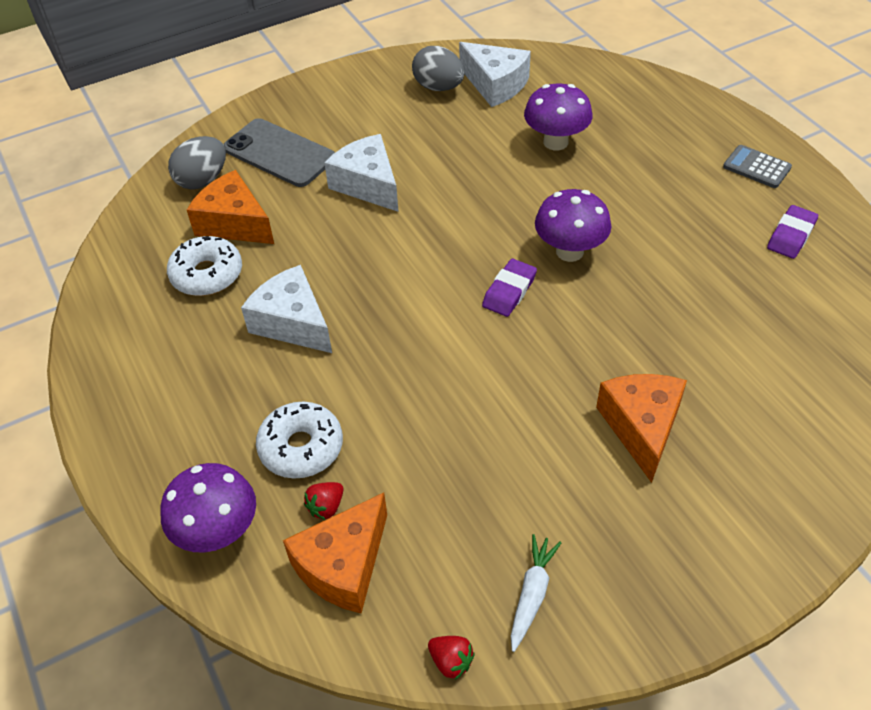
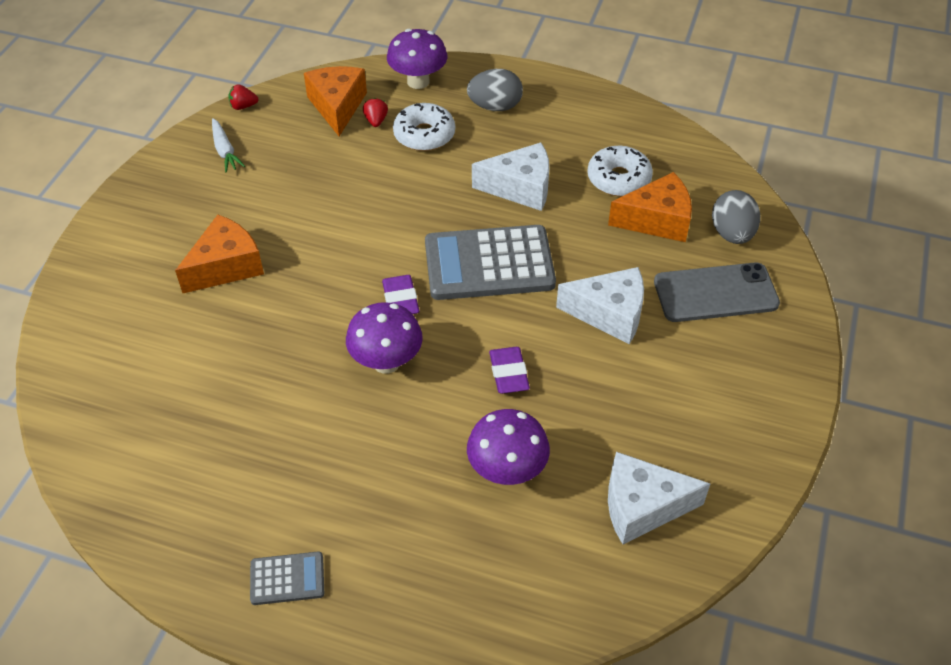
camera: 135 degrees right, 0 degrees up
grey egg [412,46,465,91] -> grey egg moved to [467,69,523,111]
orange cheese [596,374,687,483] -> orange cheese turned 90 degrees counterclockwise [175,215,264,293]
purple eraser [767,205,818,259] -> purple eraser moved to [489,347,530,394]
none -> grey calculator [425,225,556,300]

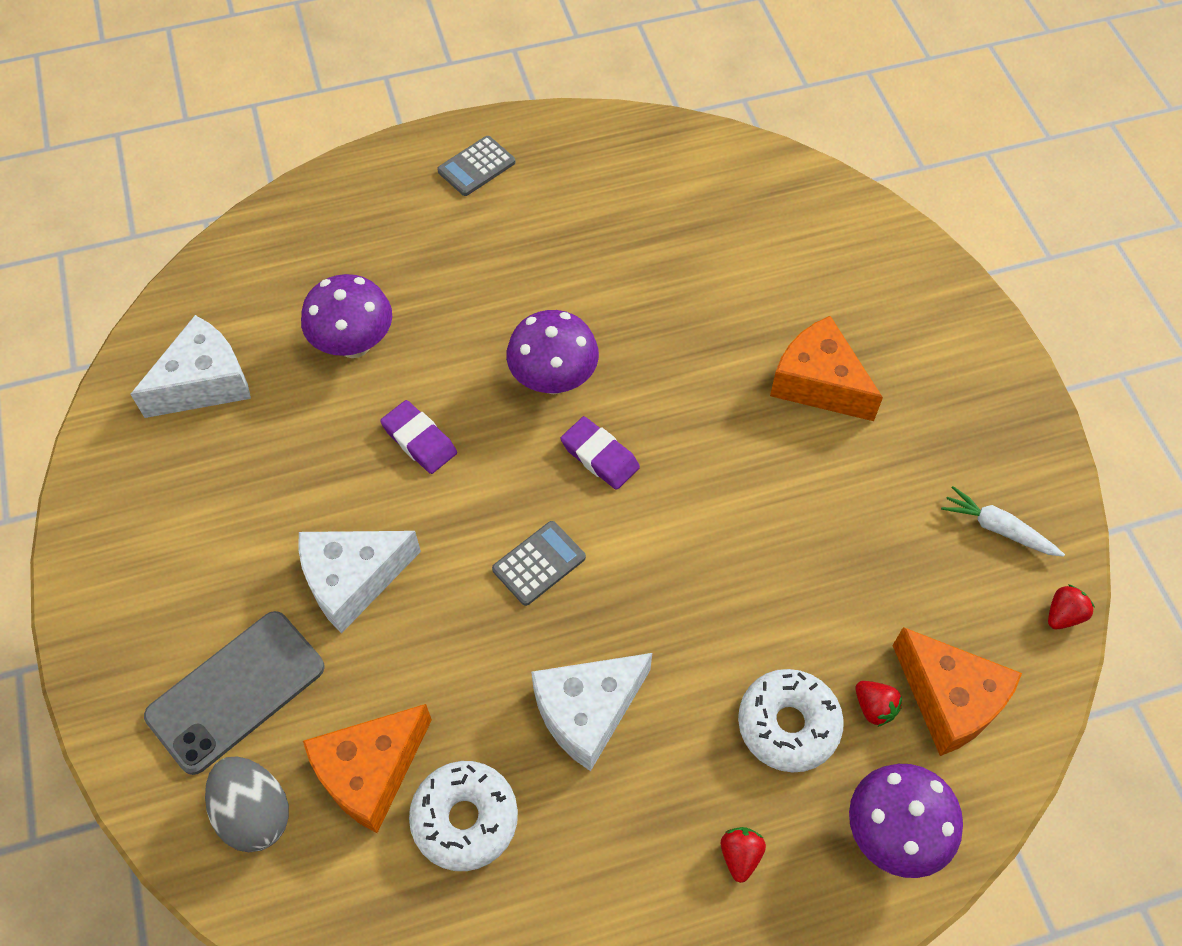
camera: 145 degrees right, 10 degrees up
orange cheese [175,215,264,293] -> orange cheese turned 120 degrees clockwise [770,316,883,421]
grey calculator [425,225,556,300] -> grey calculator [492,521,586,606], size x0.47
grey egg [467,69,523,111] -> red strawberry [721,827,766,883]

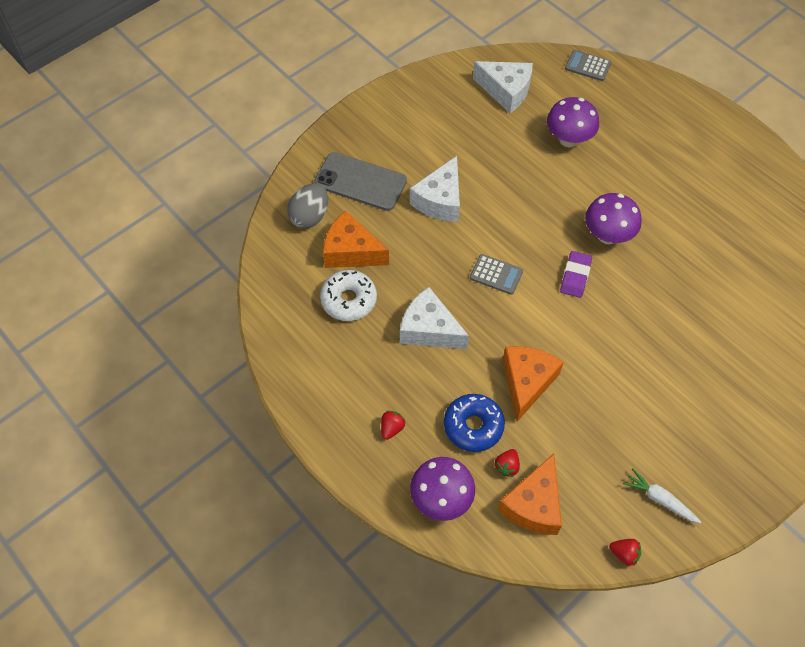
camera: 65 degrees right, 0 degrees up
white cheese [298,531,421,633] -> white cheese turned 105 degrees counterclockwise [410,156,460,222]
purple eraser [380,400,457,474] -> none
grey calculator [437,136,515,196] -> grey calculator moved to [565,50,611,81]
red strawberry [721,827,766,883] -> red strawberry turned 45 degrees counterclockwise [381,411,405,440]
white donut [738,669,844,772] -> blue donut [444,394,505,452]
orange cheese [770,316,883,421] -> orange cheese moved to [503,346,564,422]
white carrot [941,486,1065,557] -> white carrot turned 60 degrees counterclockwise [623,468,702,524]

